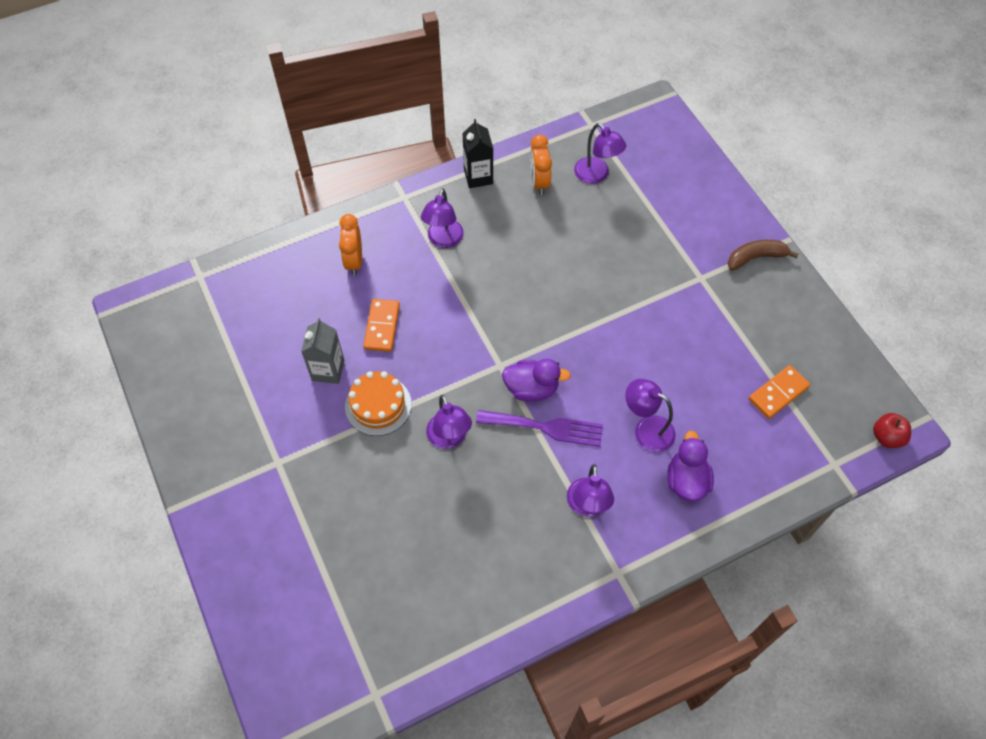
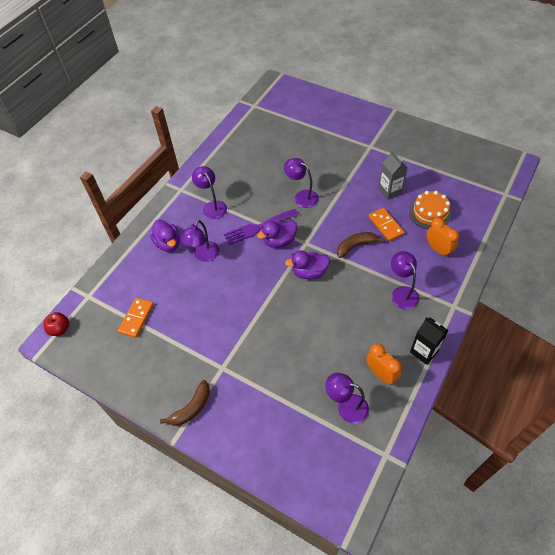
camera: 150 degrees right, 5 degrees down
orange cake [345,371,412,436] -> orange cake moved to [409,191,451,229]
purple lamp [625,379,676,452] -> purple lamp turned 120 degrees clockwise [180,220,219,262]
none -> purple duck [285,250,330,279]
none -> brown banana [337,232,384,258]

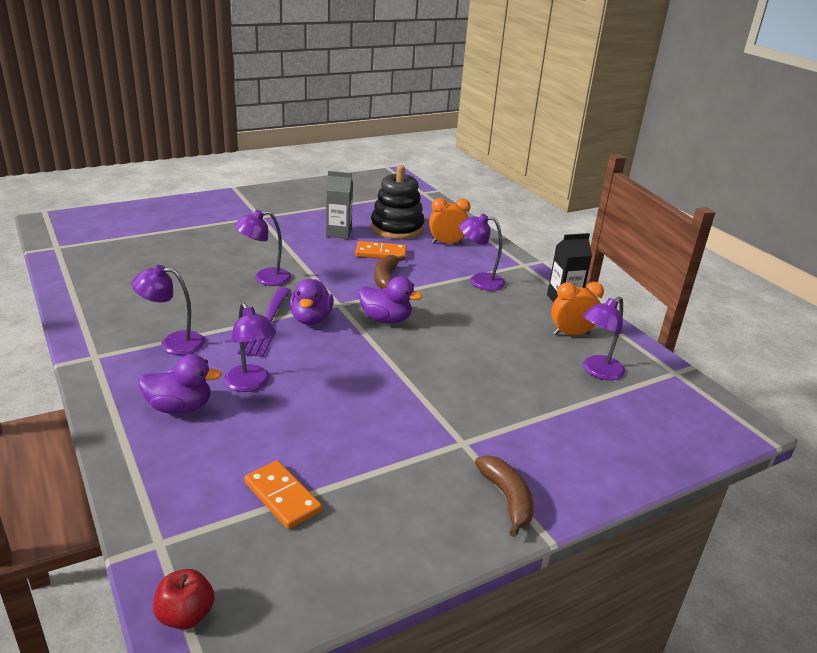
camera: 65 degrees left, 25 degrees down
purple duck [285,250,330,279] -> purple duck turned 90 degrees counterclockwise [358,276,423,324]
orange cake [409,191,451,229] -> black stacking toy [371,165,424,239]

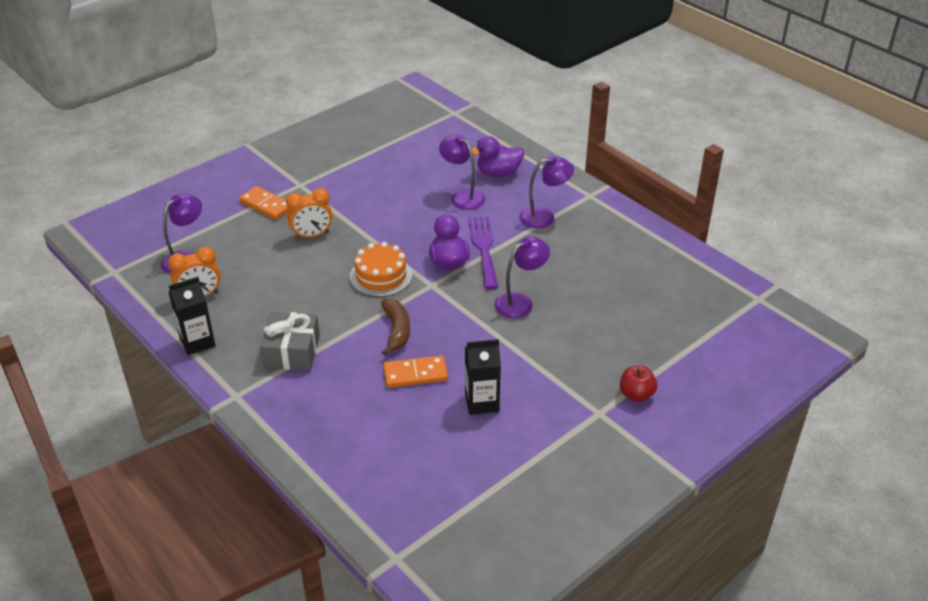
camera: 170 degrees right, 10 degrees up
red apple [153,569,214,629] -> red apple moved to [620,366,658,402]
orange domino [244,461,322,529] -> orange domino moved to [239,186,288,220]
grey carton [326,171,353,239] -> black carton [465,339,501,415]
purple duck [358,276,423,324] -> orange cake [350,242,412,297]
black stacking toy [371,165,424,239] -> none
orange clock [429,198,471,244] -> orange clock moved to [286,188,333,239]
purple lamp [459,214,505,291] -> grey gift [260,312,320,370]
brown banana [475,455,534,537] -> none

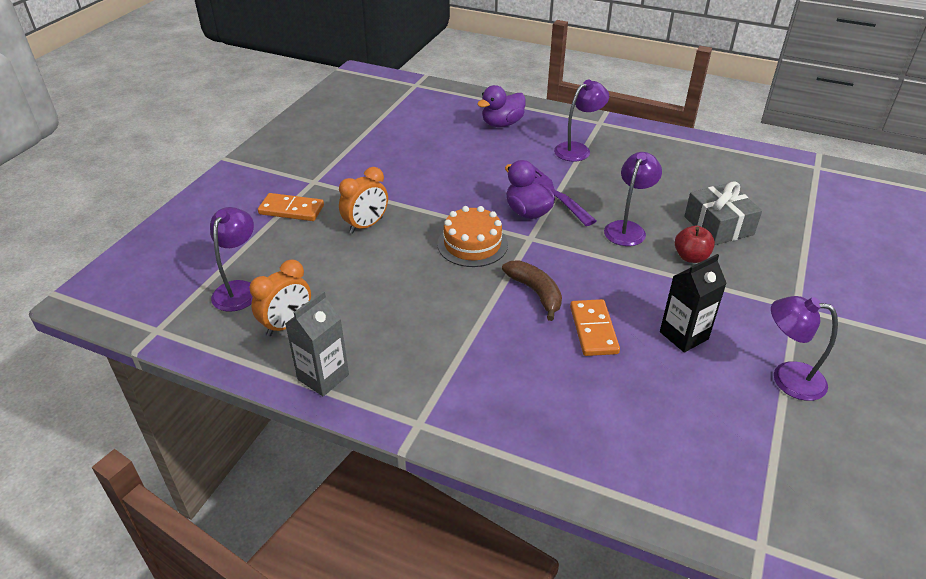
camera: 25 degrees left, 0 degrees up
black carton [168,277,216,355] -> grey carton [285,291,349,396]
grey gift [260,312,320,370] -> grey gift moved to [684,181,762,245]
orange domino [383,355,448,388] -> orange domino turned 60 degrees counterclockwise [570,299,620,356]
purple lamp [439,134,485,210] -> purple lamp moved to [771,296,838,401]
red apple [620,366,658,402] -> red apple moved to [675,226,715,263]

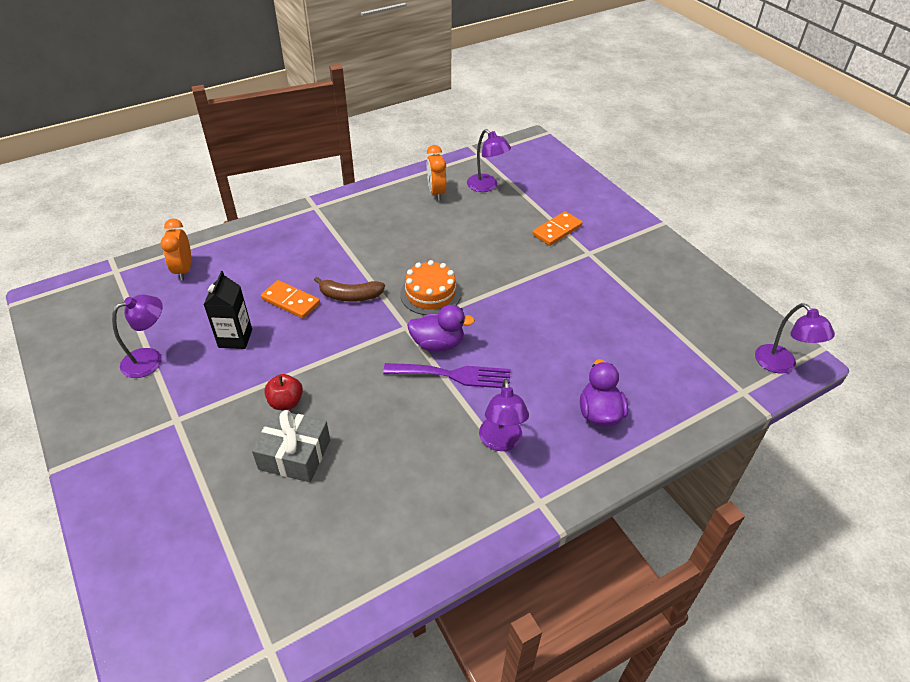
camera: 125 degrees right, 5 degrees up
grey carton [285,291,349,396] -> none
orange clock [339,167,388,234] -> orange clock moved to [160,219,191,281]
purple lamp [604,152,662,246] -> purple lamp moved to [755,303,835,373]

